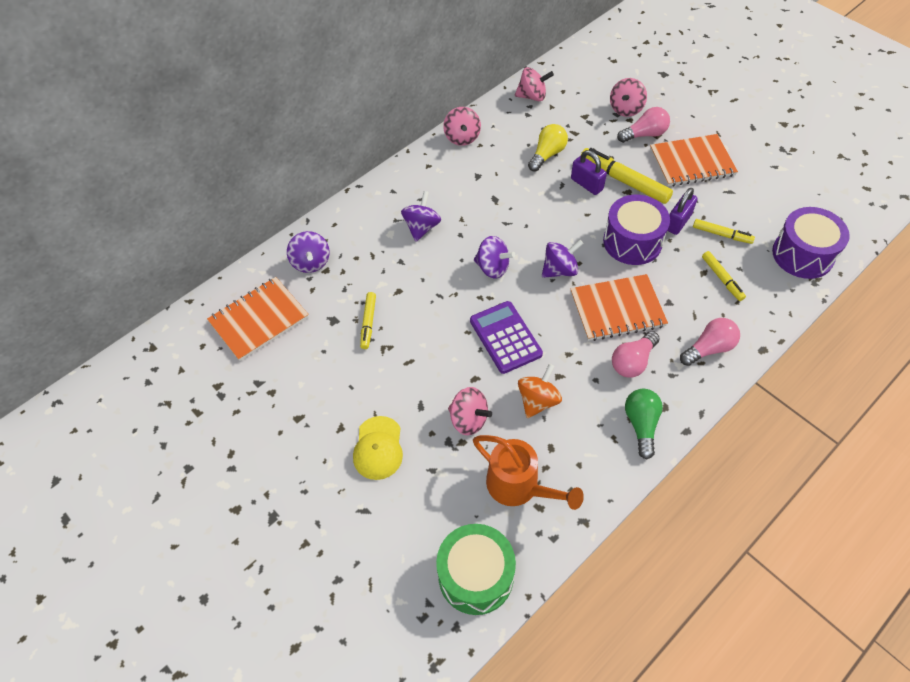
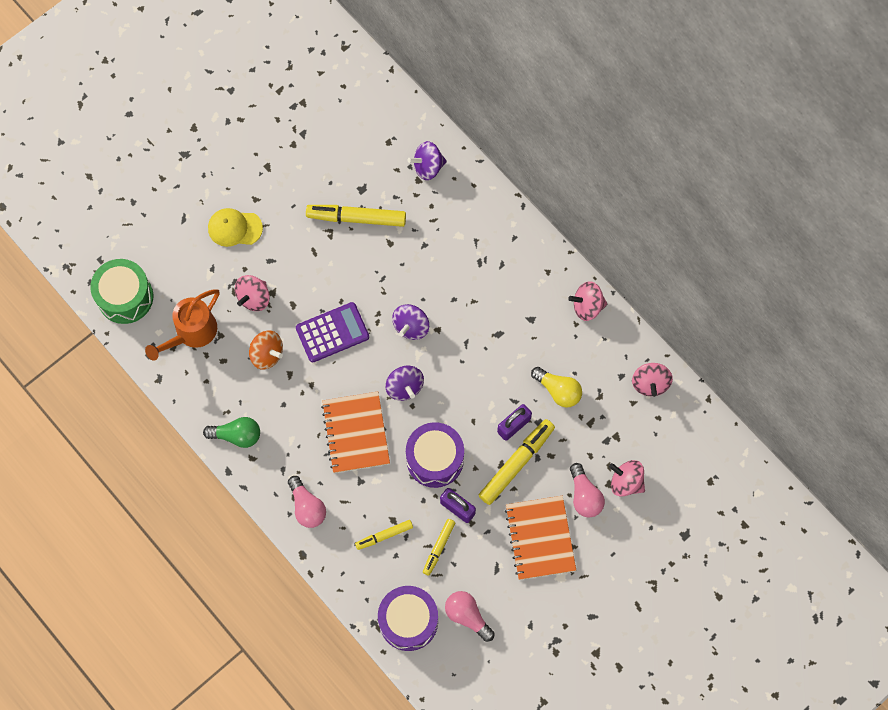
camera: 90 degrees right, 15 degrees up
orange notebook [207,277,309,361] -> none
yellow marker [360,292,376,349] -> yellow marker [306,205,406,227], size x1.76
purple spinning top [401,191,441,242] -> none
pink light bulb [612,331,660,378] -> pink light bulb moved to [445,591,495,642]

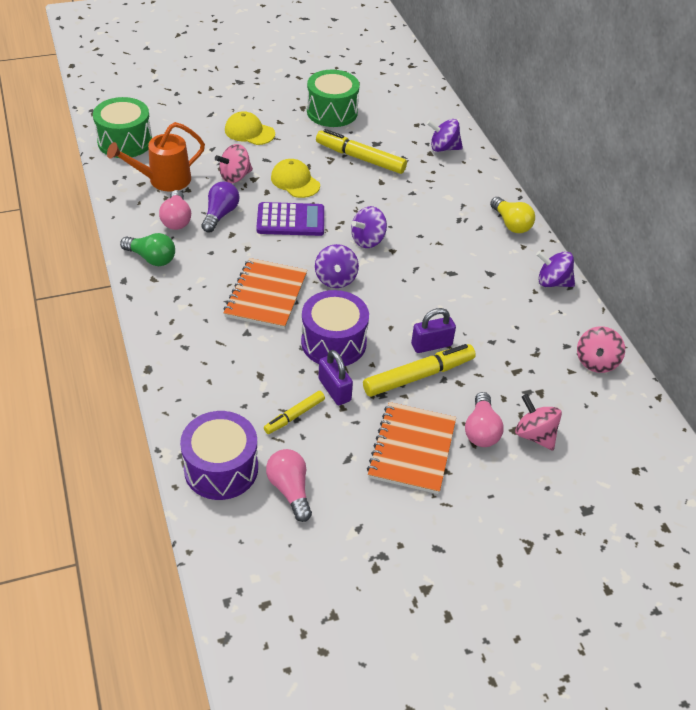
camera: 20 degrees right, 25 degrees down
orange spinning top [249,330,283,370] -> purple light bulb [202,182,239,232]
pink light bulb [288,476,326,528] -> pink light bulb moved to [159,190,191,230]
yellow marker [355,520,413,550] -> none
yellow light bulb [531,367,582,407] -> yellow light bulb moved to [490,197,535,233]
pink spinning top [568,281,607,321] -> purple spinning top [536,251,575,287]
none -> yellow cap [271,159,320,198]
none -> green drum [307,70,360,127]

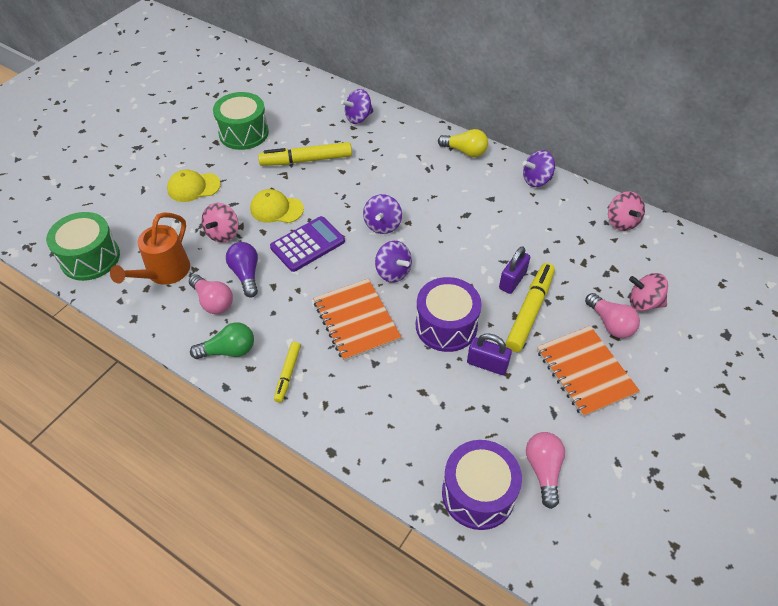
camera: 35 degrees left, 5 degrees up
yellow marker [264,391,325,434] -> yellow marker moved to [274,342,301,403]
pink light bulb [266,449,312,522] -> pink light bulb turned 60 degrees clockwise [526,432,565,509]

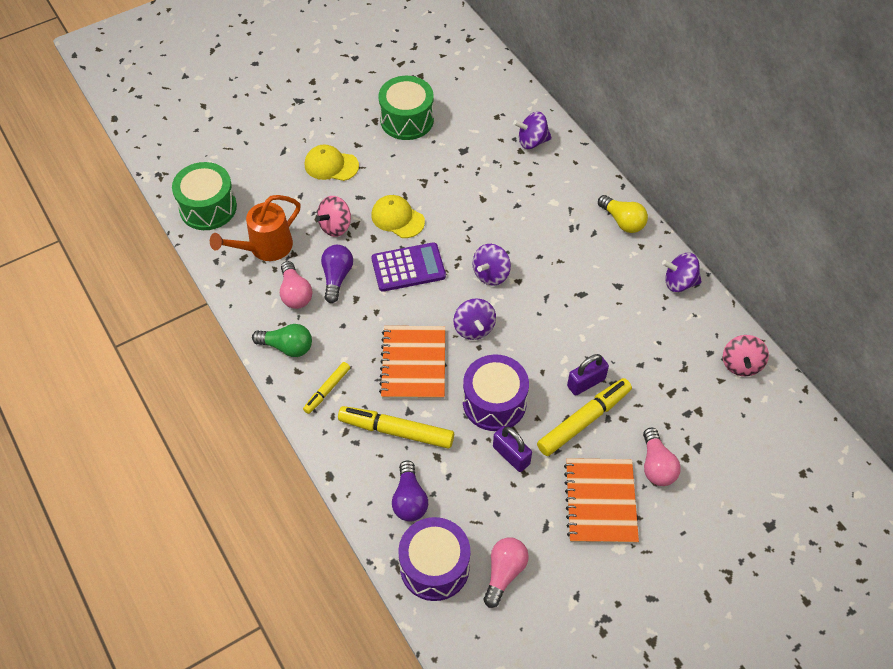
camera: 25 degrees right, 5 degrees up
yellow marker [258,142,352,166] -> yellow marker moved to [338,406,454,449]
pink spinning top [629,273,668,311] -> none
none -> purple light bulb [392,460,428,521]

